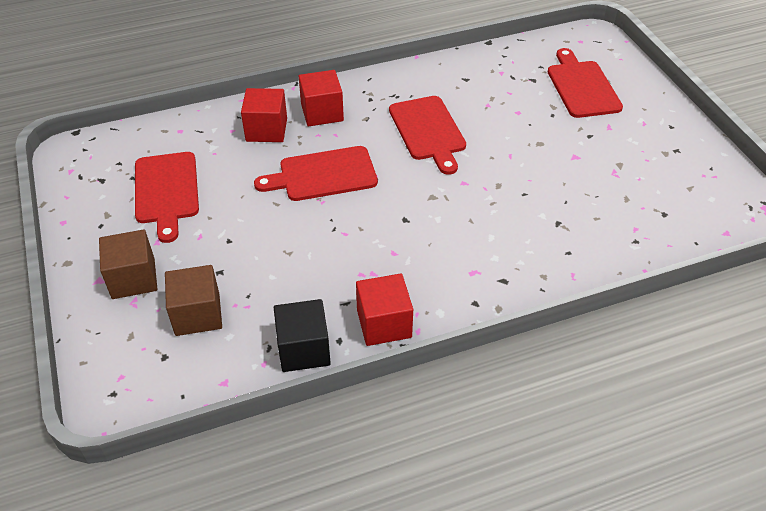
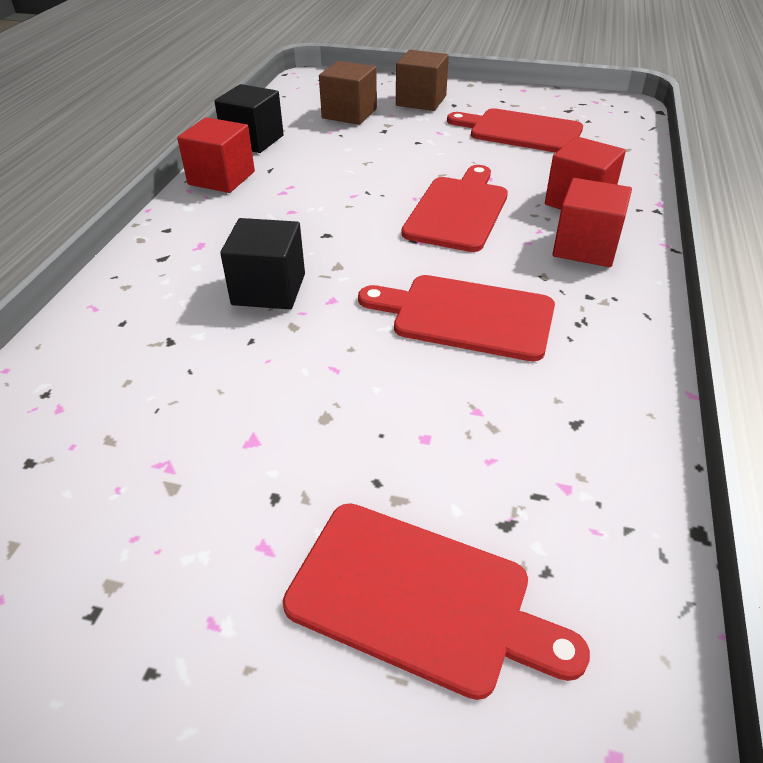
camera: 125 degrees right, 5 degrees down
none -> black cube [220,218,305,309]

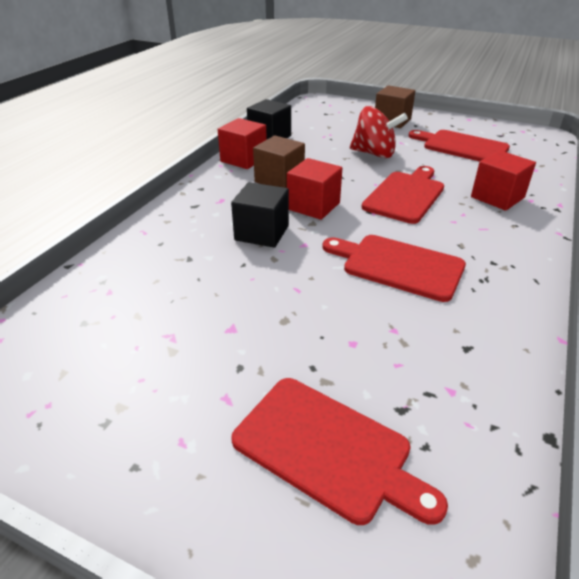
camera: 10 degrees right, 5 degrees down
brown cube [319,61,377,125] -> brown cube moved to [253,135,305,188]
red cube [553,178,632,267] -> red cube moved to [287,158,342,220]
none -> red spinning top [350,106,408,158]

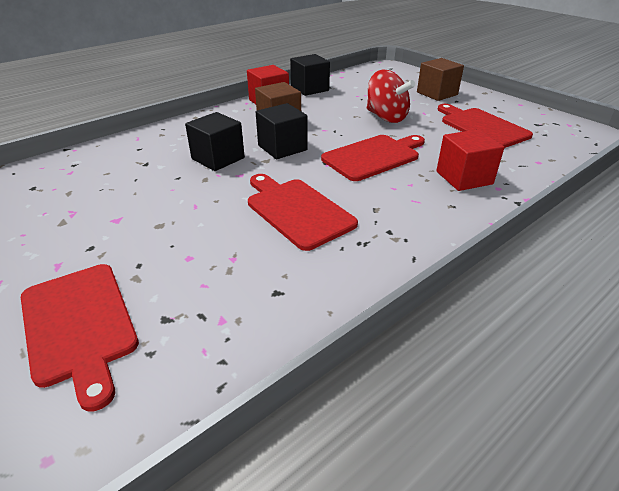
camera: 25 degrees right, 0 degrees up
red cube [287,158,342,220] -> black cube [256,103,308,159]

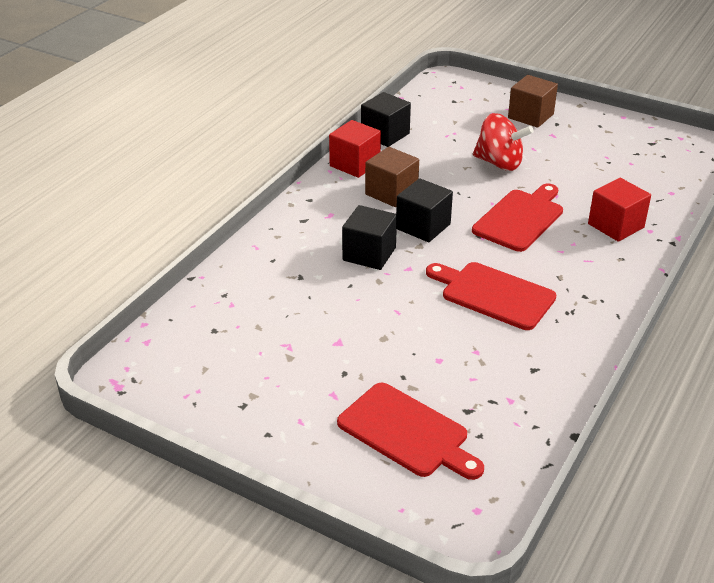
camera: 20 degrees left, 0 degrees up
red cutting board [438,104,533,148] -> none

